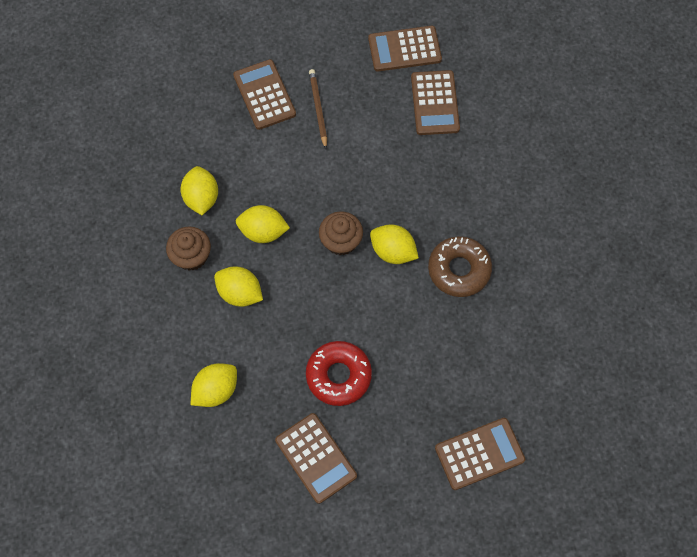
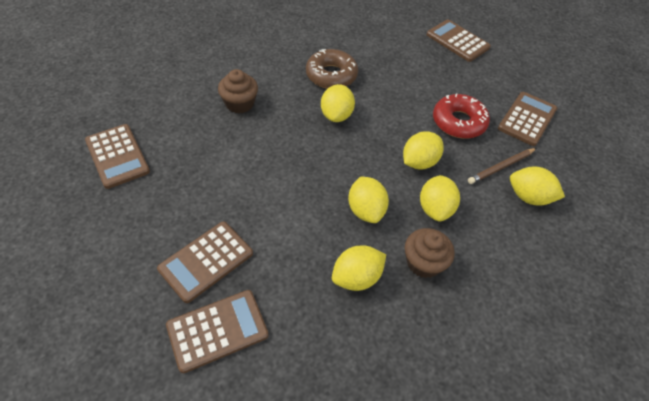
camera: 115 degrees left, 15 degrees down
brown pencil [309,69,327,149] -> brown pencil moved to [468,148,537,184]
brown cupcake [319,211,363,255] -> brown cupcake moved to [218,69,258,113]
brown calculator [411,70,460,135] -> brown calculator moved to [166,290,269,373]
none -> yellow lemon [403,132,444,169]

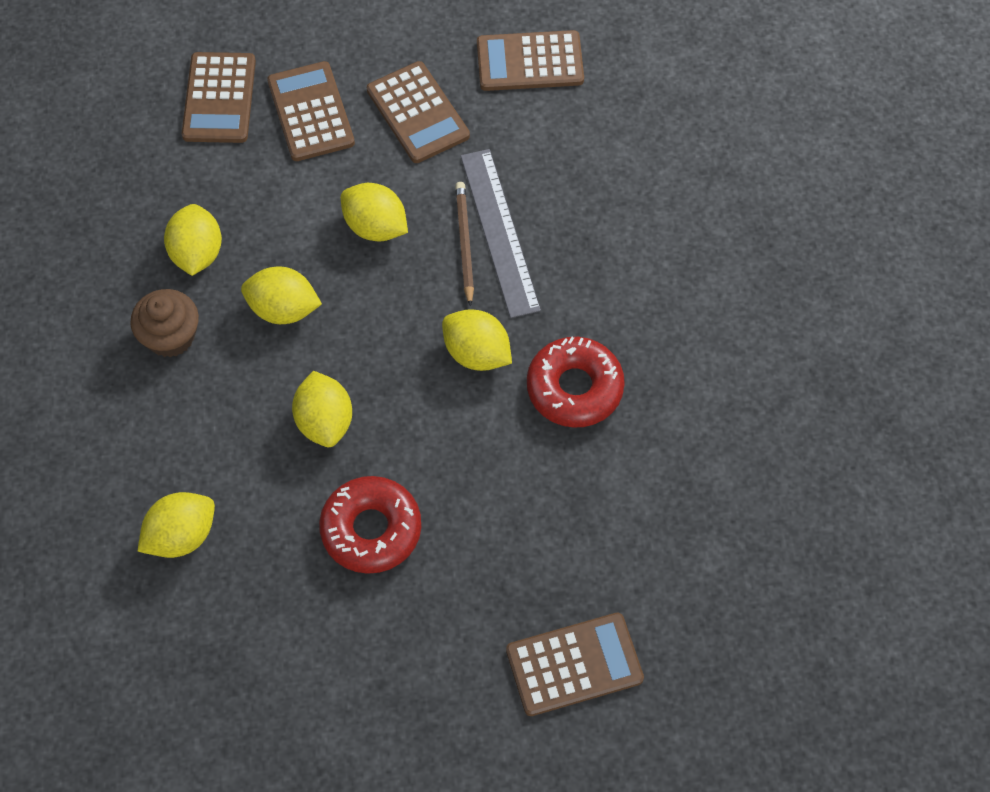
camera: 120 degrees right, 10 degrees up
brown cupcake [218,69,258,113] -> none
brown donut [306,49,358,89] -> red donut [527,337,625,428]
yellow lemon [420,175,460,222] -> yellow lemon moved to [341,183,408,242]
brown pencil [468,148,537,184] -> brown pencil moved to [455,182,474,307]
brown calculator [498,92,557,146] -> brown calculator moved to [367,61,470,163]
none -> grey ruler [461,149,541,318]

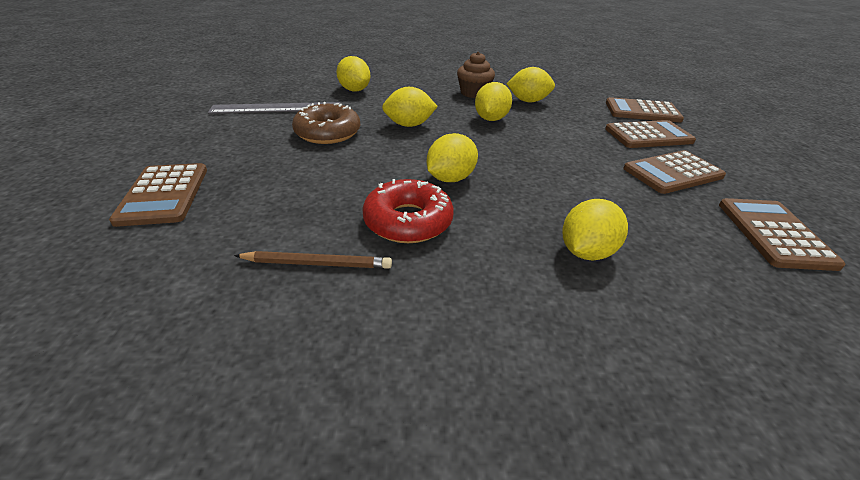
camera: 95 degrees right, 25 degrees down
red donut [319,476,421,574] -> brown donut [292,102,360,144]
yellow lemon [341,183,408,242] -> yellow lemon moved to [563,199,628,260]
brown pencil [455,182,474,307] -> brown pencil moved to [234,251,392,269]
grey ruler [461,149,541,318] -> grey ruler moved to [208,102,340,114]

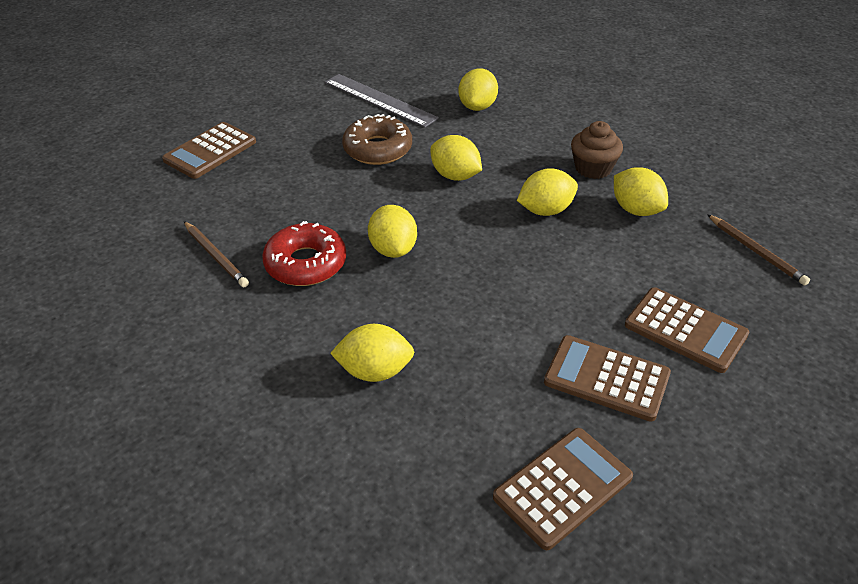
camera: 50 degrees right, 5 degrees up
yellow lemon [427,133,478,182] -> yellow lemon turned 75 degrees clockwise [368,205,417,258]
brown calculator [606,97,684,122] -> none
none -> brown pencil [707,214,810,286]

